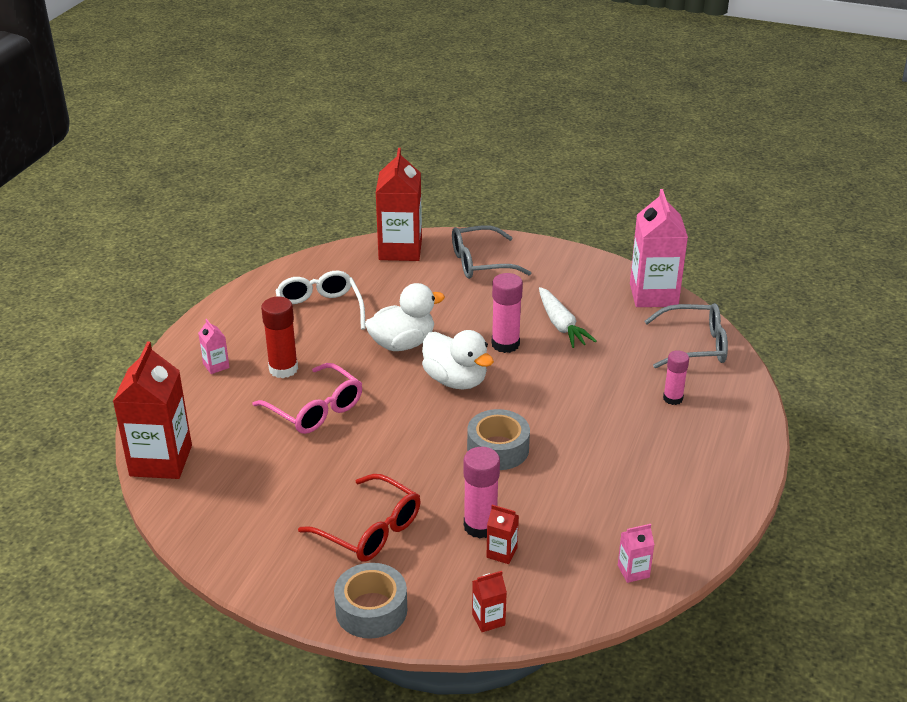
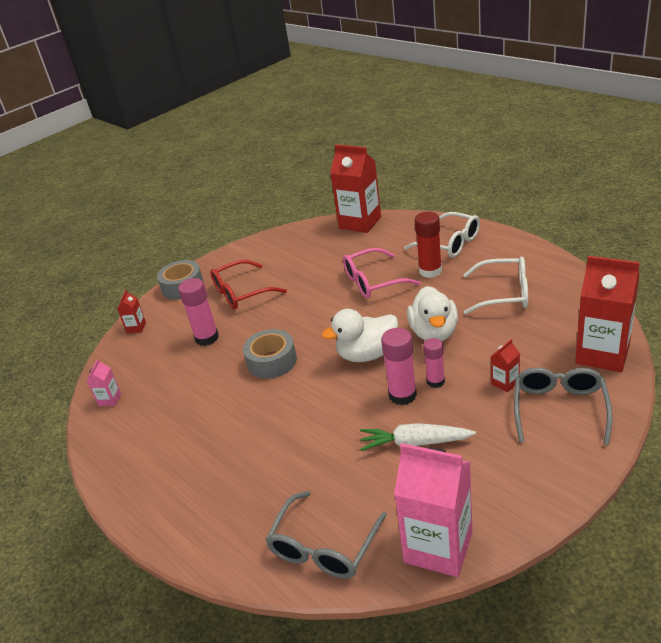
camera: 120 degrees right, 0 degrees up
pink carton [198,319,230,374] -> white glasses [404,212,480,258]
red carton [486,505,519,564] -> red carton moved to [491,339,520,392]
pink glue stick [663,350,689,405] -> pink glue stick moved to [423,338,445,388]

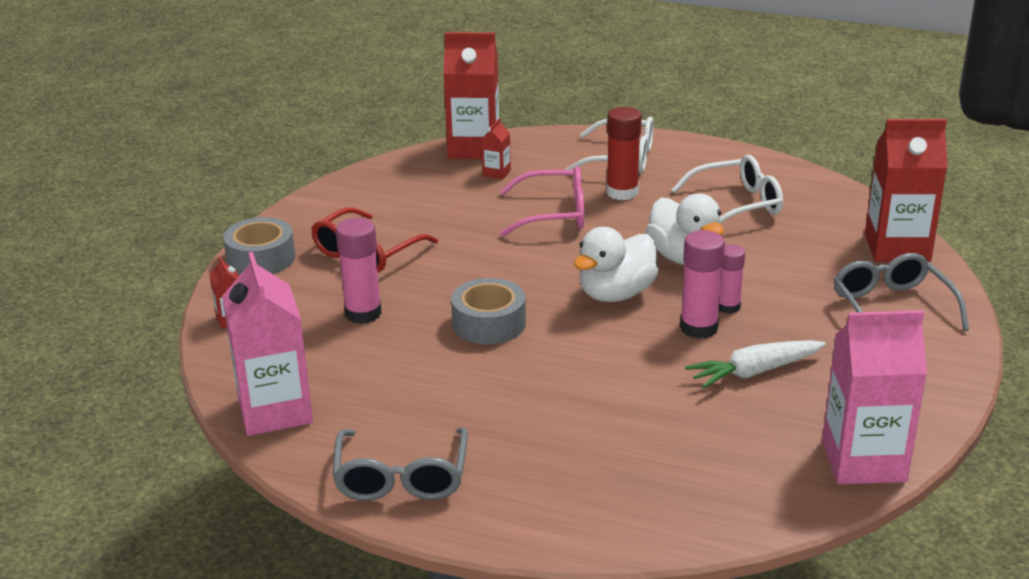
camera: 30 degrees left, 5 degrees down
pink carton [87,359,121,406] -> pink carton [222,252,313,436], size x2.28
grey glasses [265,491,387,579] -> grey glasses moved to [332,427,468,501]
pink glasses [343,248,421,298] -> pink glasses turned 135 degrees counterclockwise [500,166,584,237]
red carton [491,339,520,392] -> red carton moved to [482,118,511,180]

